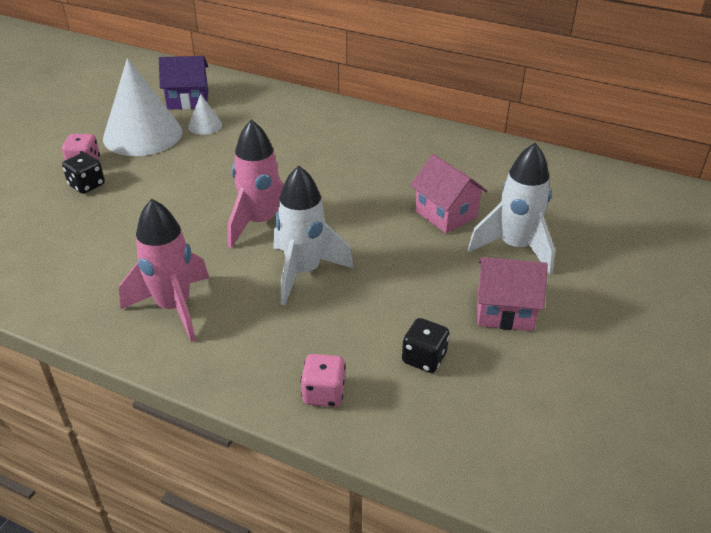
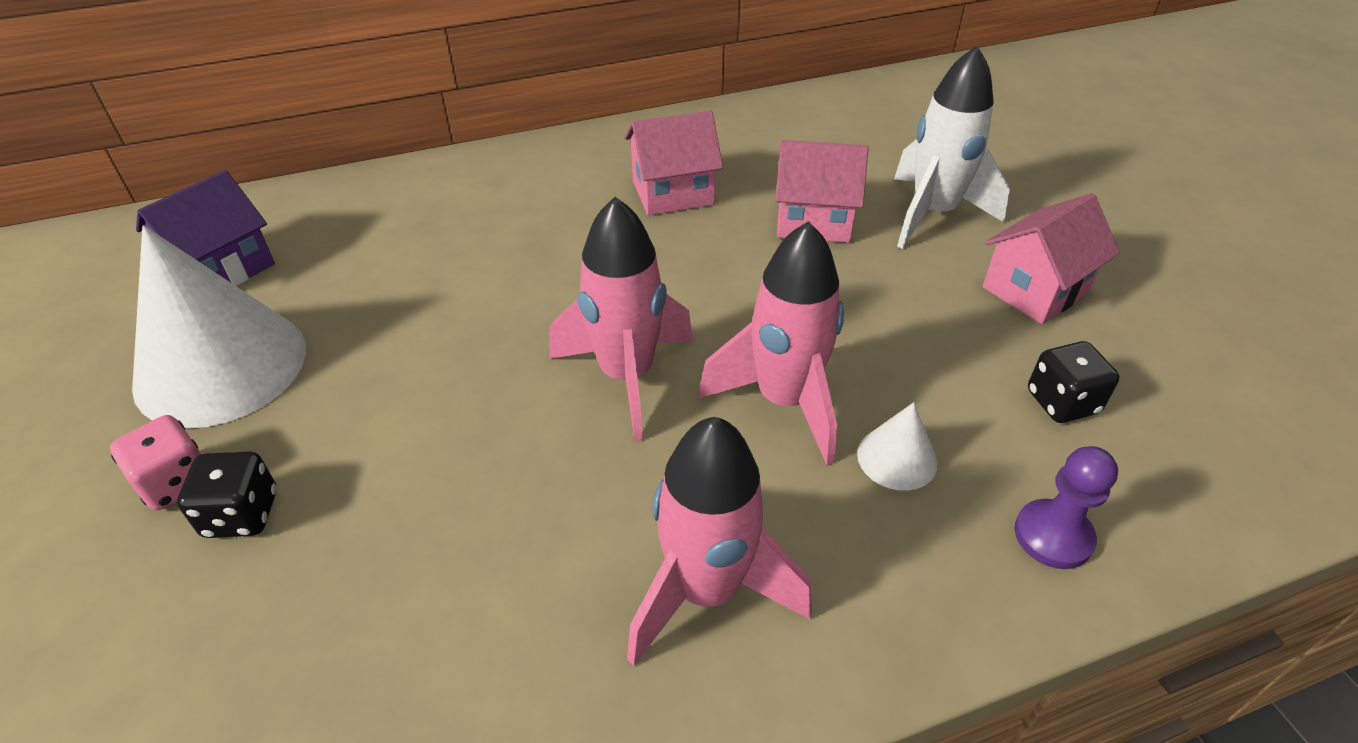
camera: 45 degrees left, 5 degrees up
white cone [188,94,222,135] -> white cone moved to [857,402,938,491]
white rocket [273,165,354,305] -> pink rocket [698,221,844,466]
pink dice [301,354,346,407] -> purple pawn [1014,446,1118,569]
none -> pink house [625,111,723,216]

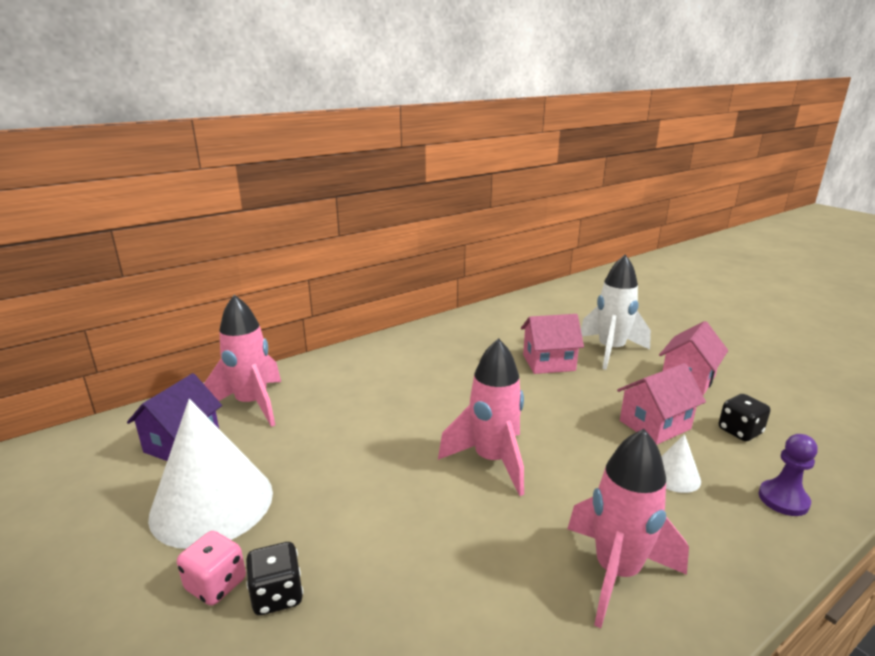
camera: 15 degrees left, 20 degrees down
pink house [625,111,723,216] -> pink house moved to [617,363,706,445]
pink rocket [698,221,844,466] -> pink rocket moved to [204,295,281,427]

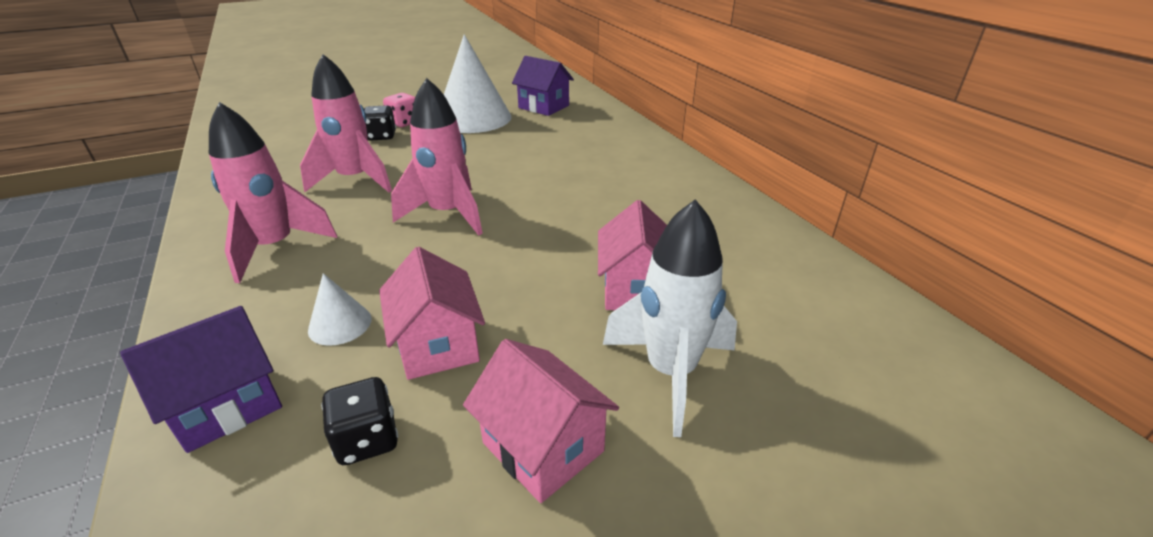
camera: 100 degrees right, 10 degrees up
pink rocket [204,295,281,427] -> pink rocket moved to [300,54,392,192]
purple pawn [758,434,818,516] -> purple house [120,306,282,453]

